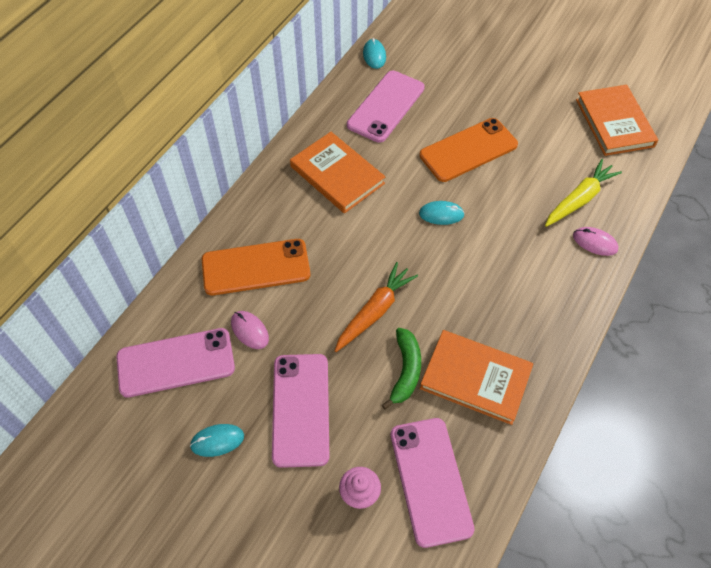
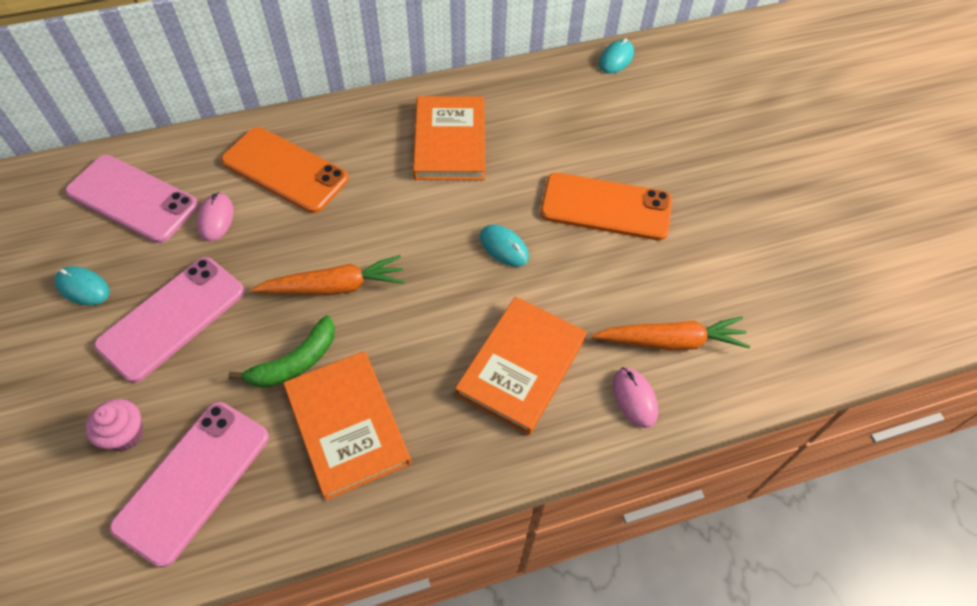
camera: 40 degrees right, 0 degrees up
pink phone [347,70,425,143] -> none
yellow carrot [545,159,622,227] -> orange carrot [592,316,750,350]
orange book [576,85,658,156] -> orange book moved to [455,296,587,435]

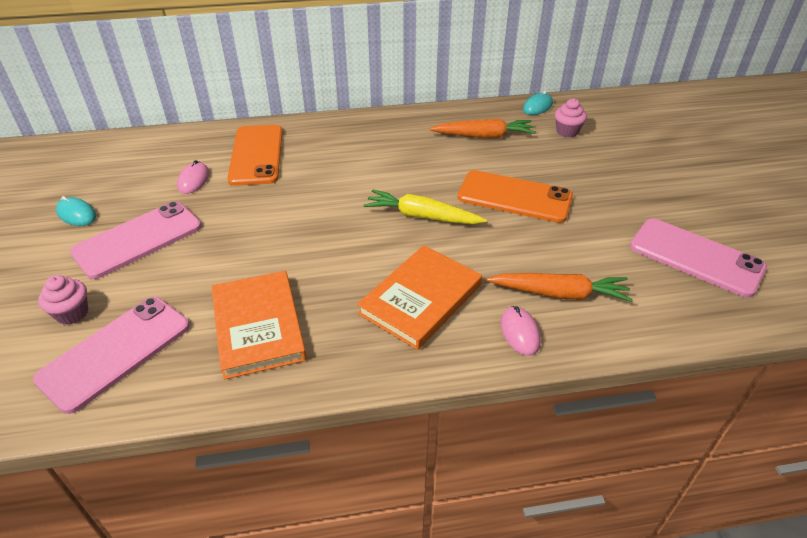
camera: 10 degrees right, 15 degrees down
pink phone [65,155,199,243] -> pink phone moved to [630,218,767,298]
orange phone [221,127,349,213] -> orange phone turned 45 degrees clockwise [228,125,283,186]
green banana [228,315,335,388] -> none
orange carrot [251,255,405,295] -> orange carrot moved to [429,118,536,138]
orange book [413,96,485,180] -> none
turquoise mouse [480,225,529,267] -> yellow carrot [364,190,487,224]
none -> pink cupcake [555,99,587,137]

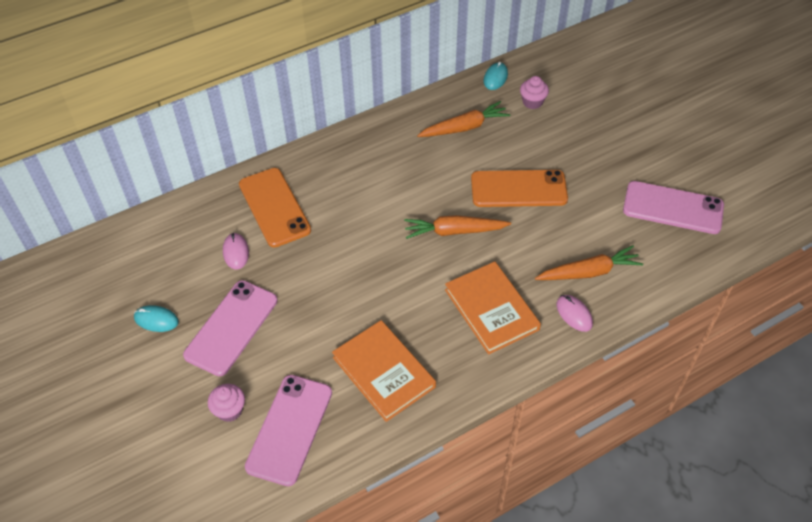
camera: 20 degrees left, 10 degrees up
orange book [357,245,482,350] -> orange book turned 45 degrees counterclockwise [445,261,541,354]
yellow carrot [364,190,487,224] -> orange carrot [404,215,511,239]

